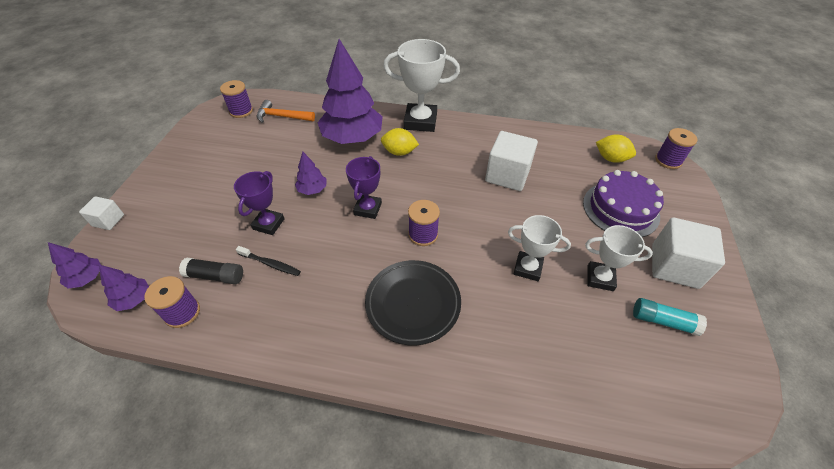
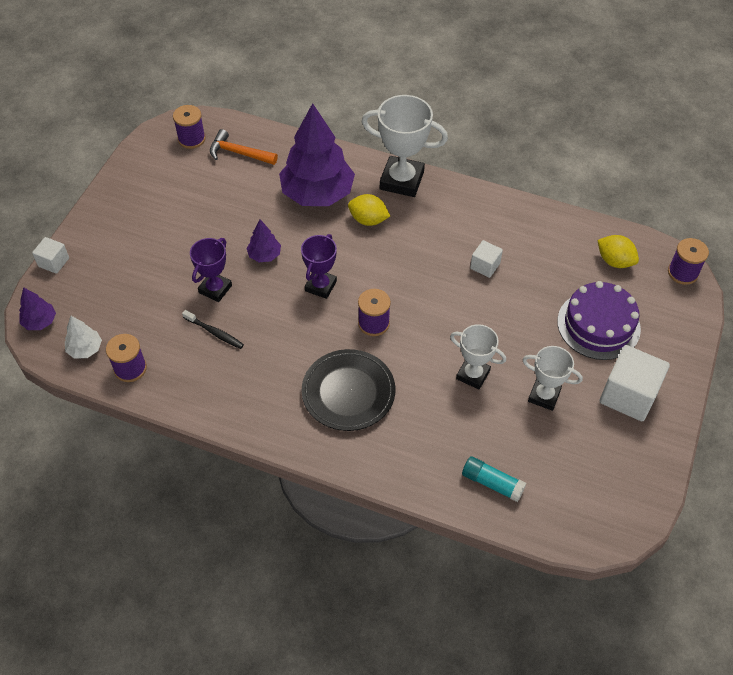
camera: 10 degrees right, 5 degrees up
purple tree [99,265,149,311] -> white tree [65,316,102,359]
black glue stick [179,257,243,284] -> none
white cube [485,131,538,191] -> white cube [470,240,503,278], size x0.53
turquoise glue stick [633,298,707,336] -> turquoise glue stick moved to [462,456,526,502]

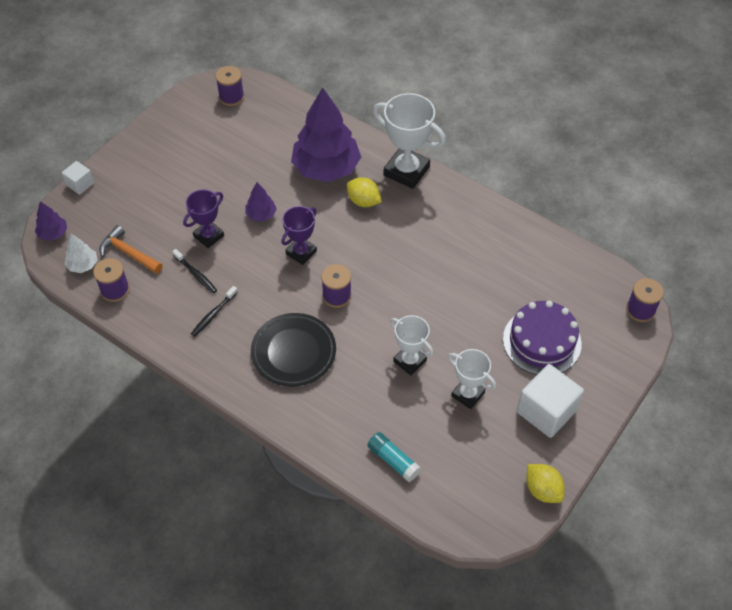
camera: 15 degrees right, 0 degrees up
orange hammer [210,129,278,165] -> orange hammer moved to [99,225,162,274]
white cube [470,240,503,278] -> none
yellow lemon [598,235,639,268] -> yellow lemon moved to [526,464,565,503]
none -> black toothbrush [191,286,238,337]

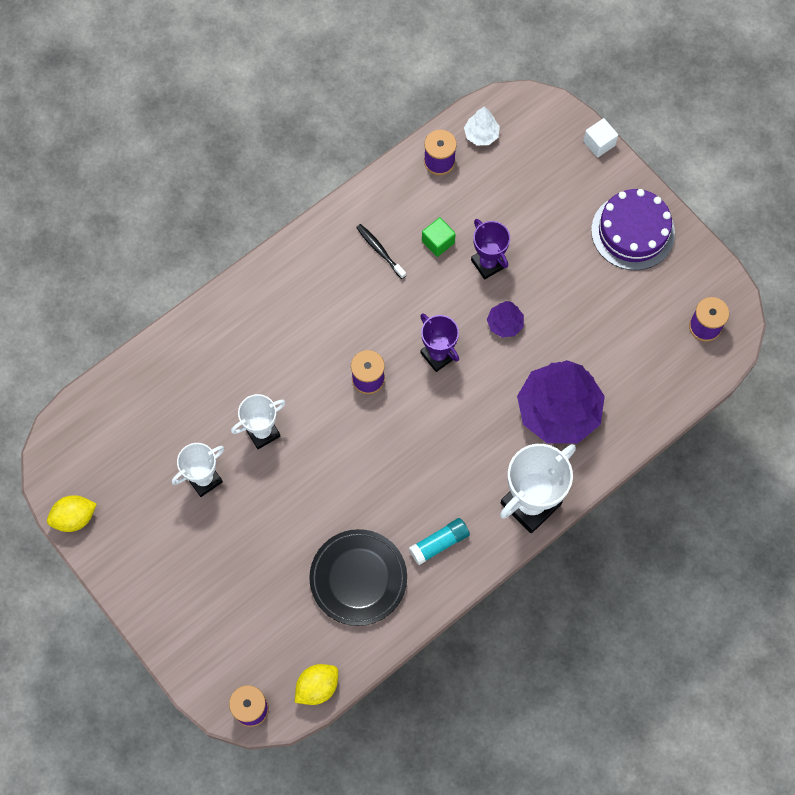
camera: 105 degrees right, 15 degrees up
purple tree [35,201,67,241] -> none
orange hammer [99,225,162,274] -> none
black toothbrush [172,249,217,293] -> green cube [422,217,456,257]
black plate [251,313,336,387] -> black plate moved to [309,529,407,626]
yellow lemon [347,177,382,207] -> yellow lemon moved to [295,664,338,705]
turquoise glue stick [367,432,421,482] -> turquoise glue stick moved to [409,518,470,565]
purple cake [503,301,582,375] -> purple cake moved to [591,189,675,270]
white cube [517,364,584,438] -> none

